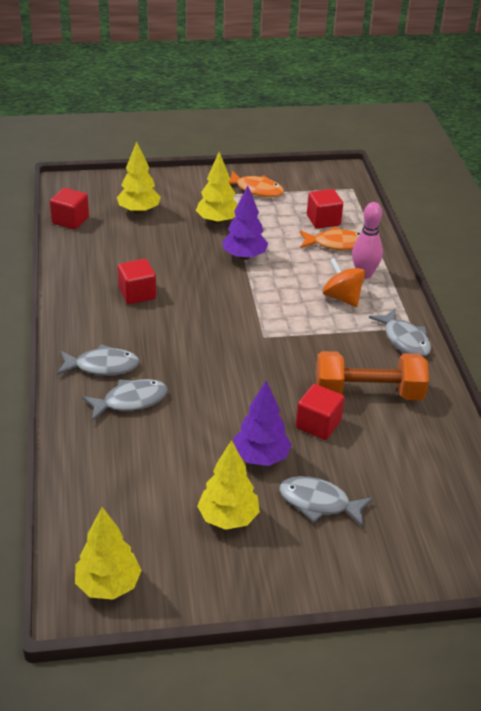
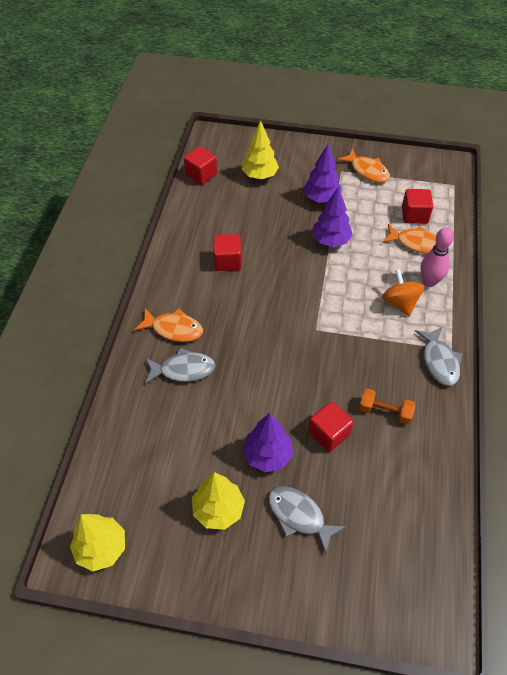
camera: 20 degrees right, 15 degrees up
grey fish [57,344,140,376] -> orange fish [134,308,203,342]
yellow tree [196,152,238,224] -> purple tree [303,144,342,203]
orange dumbbell [316,351,429,400] -> orange dumbbell [359,389,415,425], size x0.54

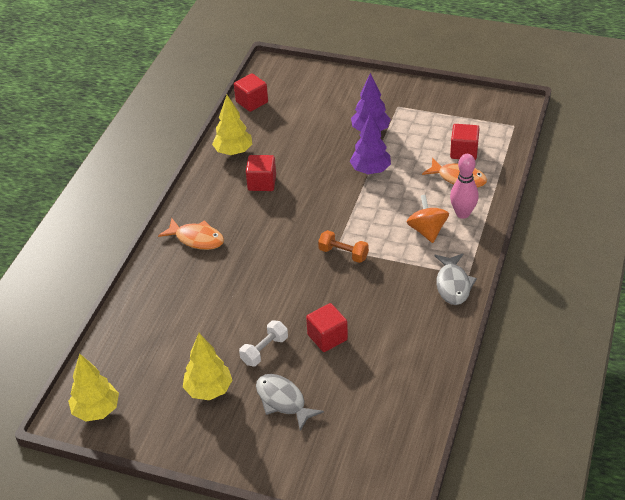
camera: 10 degrees right, 10 degrees down
grey fish [145,348,215,384] -> none
yellow tree [242,120,279,179] -> yellow tree moved to [212,95,252,155]
purple tree [243,413,293,472] -> white dumbbell [239,320,288,366]
orange fish [337,148,390,183] -> none
orange dumbbell [359,389,415,425] -> orange dumbbell moved to [318,230,369,263]

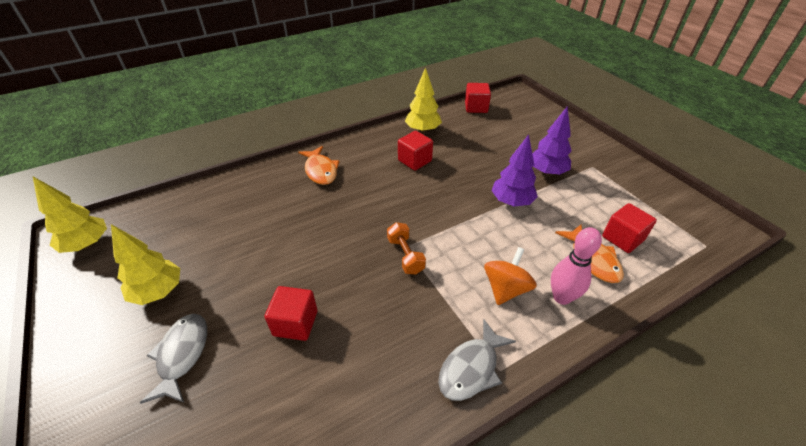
camera: 40 degrees right, 0 degrees up
white dumbbell [239,320,288,366] -> none

